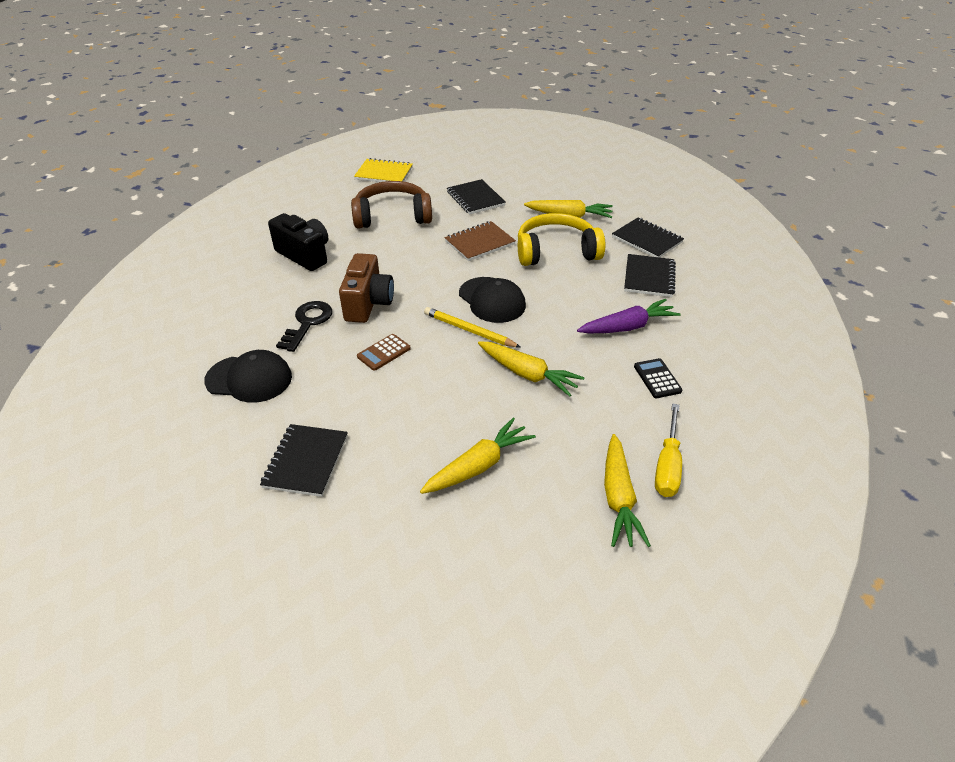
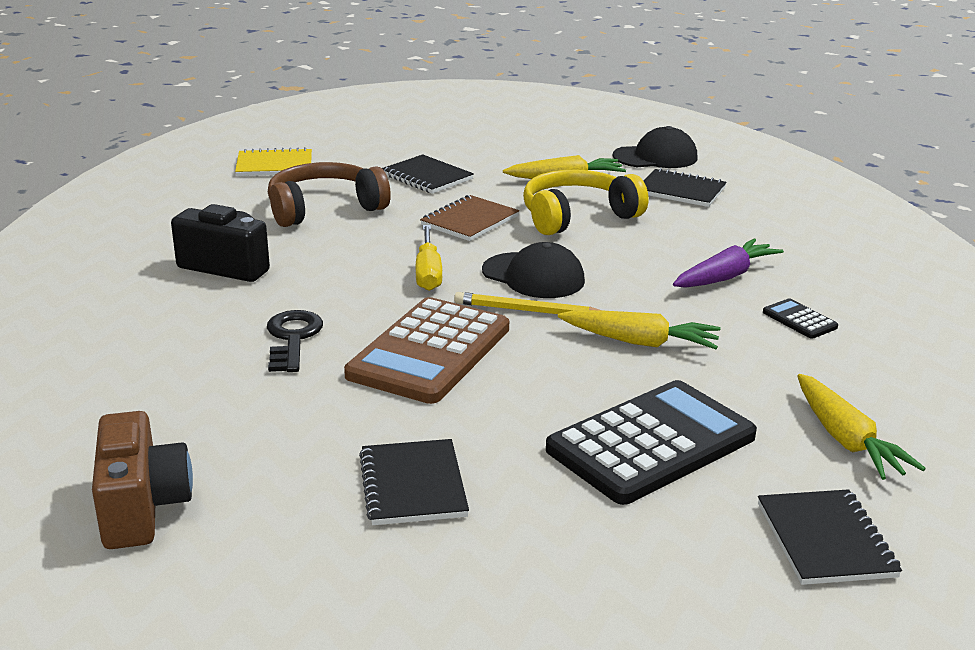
camera: 20 degrees left, 15 degrees down
black cap [204,350,292,403] -> black cap moved to [613,126,697,168]
brown camera [339,253,394,323] -> brown camera moved to [92,411,193,549]
brown calculator [357,334,411,371] -> brown calculator [344,297,509,404], size x2.39
yellow carrot [420,418,536,494] -> black calculator [546,380,757,505]
black notebook [624,254,676,297] -> black notebook moved to [758,489,902,585]
yellow screwdriver [655,403,682,497] -> yellow screwdriver moved to [416,225,442,291]

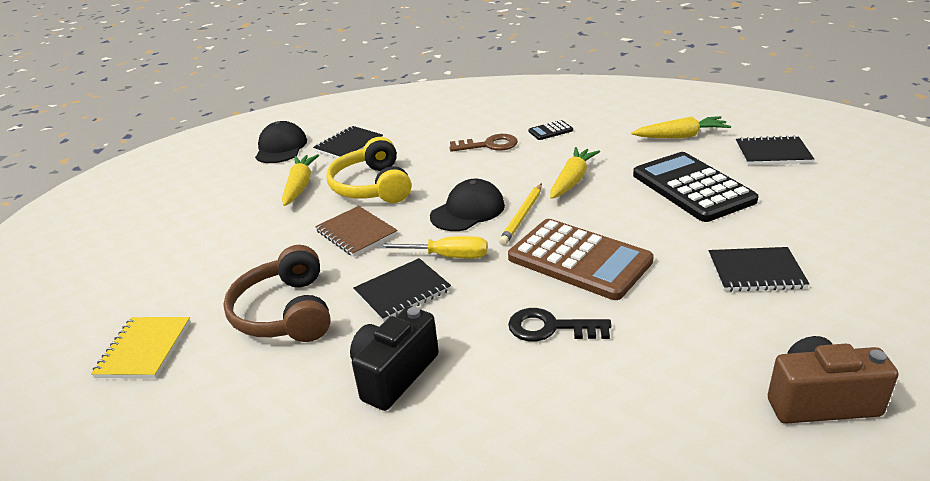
camera: 75 degrees left, 5 degrees up
black notebook [382,154,474,194] -> black notebook moved to [353,258,451,322]
purple carrot [673,239,784,288] -> brown key [449,134,518,152]

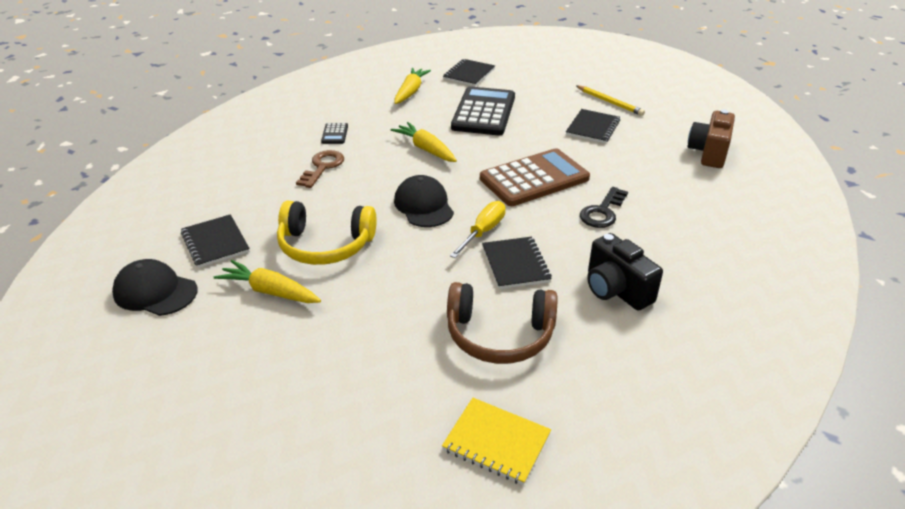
camera: 70 degrees left, 5 degrees up
brown notebook [315,206,398,257] -> none
yellow pencil [499,183,542,245] -> yellow pencil moved to [576,85,645,116]
black calculator [633,152,758,222] -> black calculator turned 105 degrees clockwise [451,86,515,135]

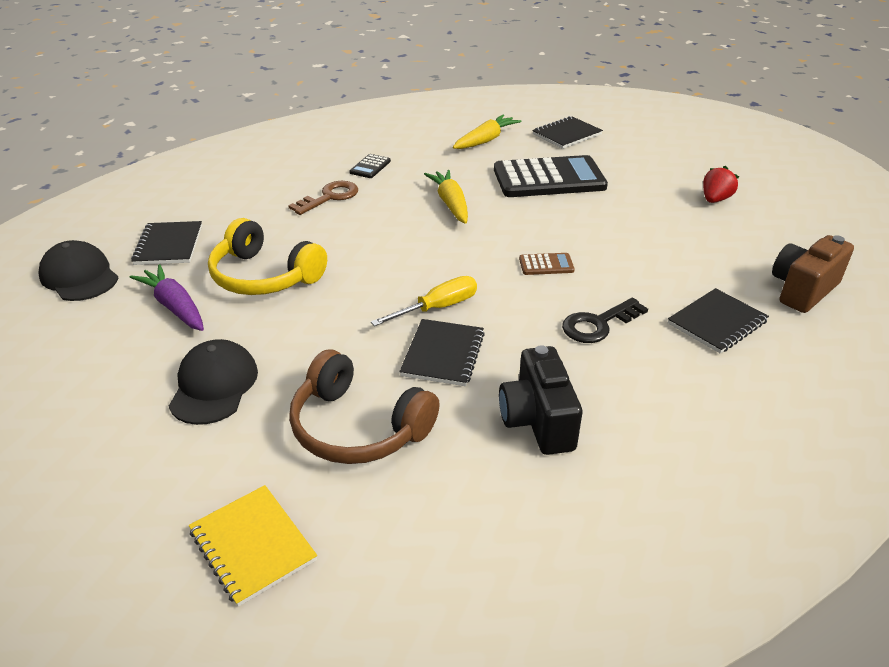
camera: 25 degrees right, 0 degrees up
yellow carrot [214,260,321,303] -> purple carrot [130,264,204,331]
black cap [394,175,454,227] -> black cap moved to [169,339,258,425]
black calculator [451,86,515,135] -> black calculator turned 45 degrees clockwise [494,155,608,197]
brown calculator [480,148,590,206] -> brown calculator [519,253,575,275], size x0.42
black notebook [566,109,620,143] -> black notebook moved to [668,288,769,354]
yellow pencil [576,85,645,116] -> red strawberry [703,166,739,203]

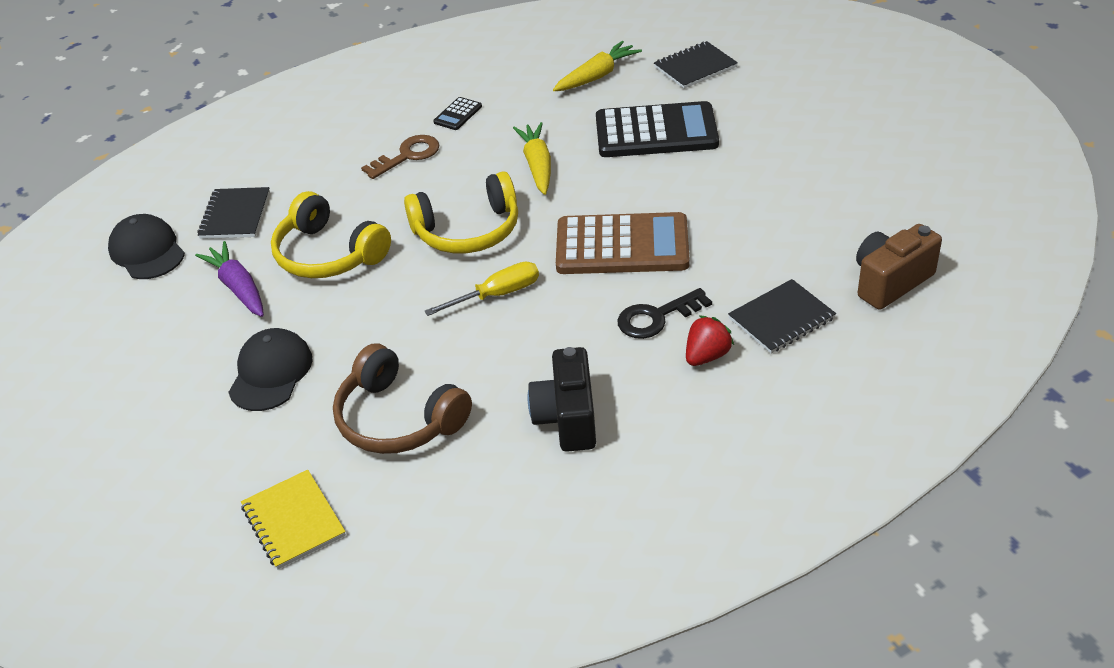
camera: 10 degrees right, 5 degrees up
black notebook [399,319,485,386] -> none
brown calculator [519,253,575,275] -> brown calculator [556,212,690,274], size x2.39
red strawberry [703,166,739,203] -> red strawberry moved to [686,315,734,366]
none -> yellow headphones [404,171,518,253]

